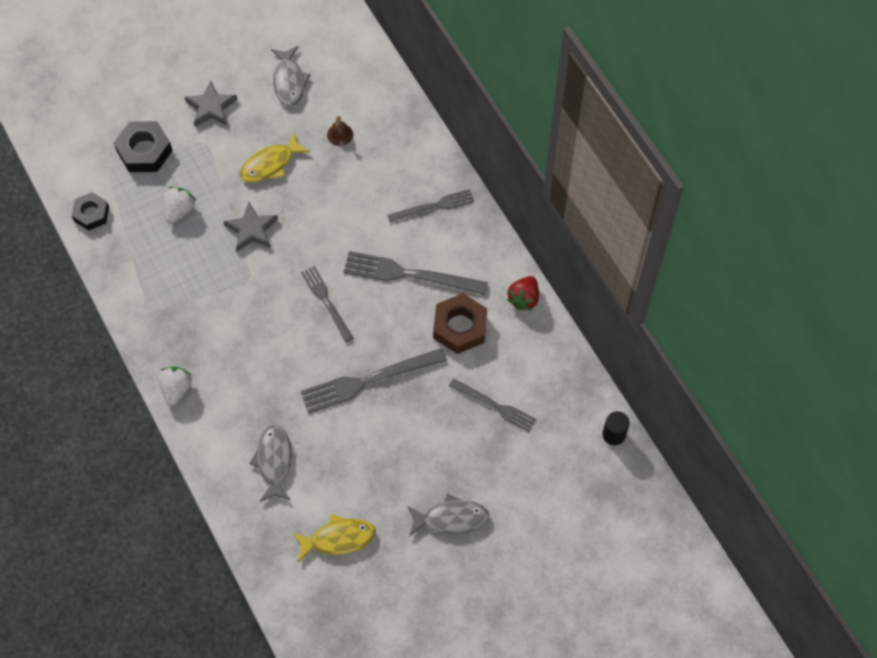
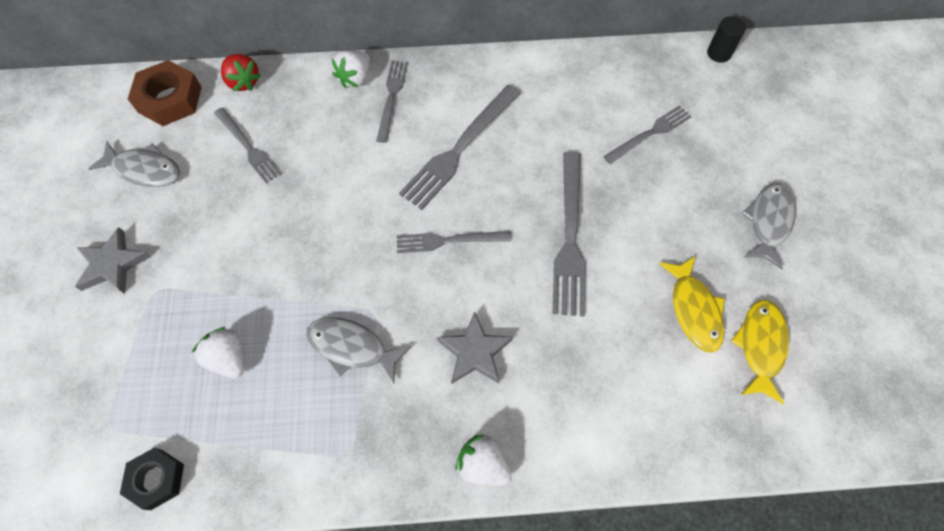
camera: 65 degrees left, 0 degrees up
black nut [114,121,173,172] -> none
grey star [223,202,278,252] -> grey star moved to [437,311,513,384]
yellow fish [240,133,310,182] -> yellow fish moved to [659,256,725,353]
grey fish [249,425,292,502] -> grey fish moved to [306,317,411,383]
brown bell [327,116,353,146] -> grey fork [214,108,282,184]
brown nut [433,293,487,354] -> brown nut moved to [128,60,202,126]
red strawberry [507,276,539,311] -> red strawberry moved to [221,54,261,91]
none -> white strawberry [332,50,370,88]

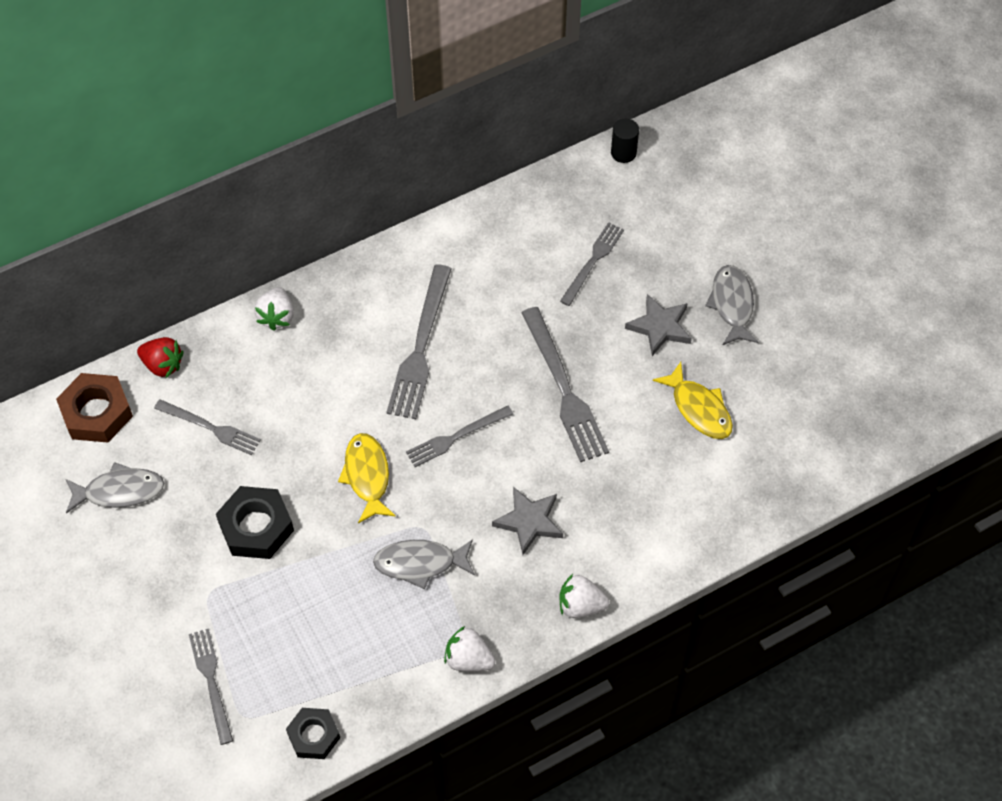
camera: 25 degrees left, 5 degrees down
grey star [75,227,151,294] -> grey star moved to [625,294,692,356]
white strawberry [192,327,244,379] -> white strawberry moved to [444,626,496,671]
grey fork [376,60,408,143] -> grey fork moved to [189,629,233,745]
yellow fish [731,300,789,404] -> yellow fish moved to [338,433,396,524]
none -> black nut [216,486,294,559]

